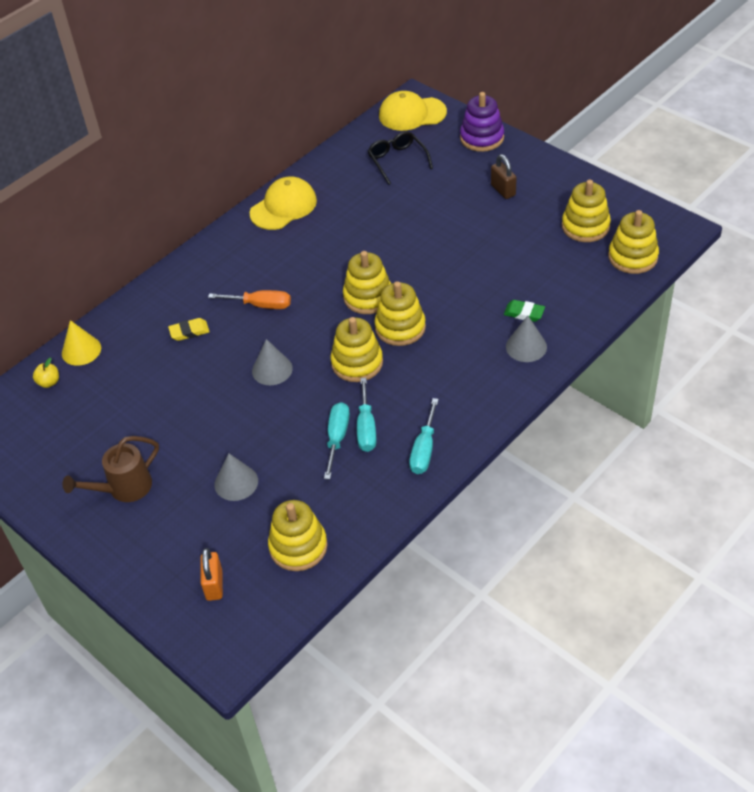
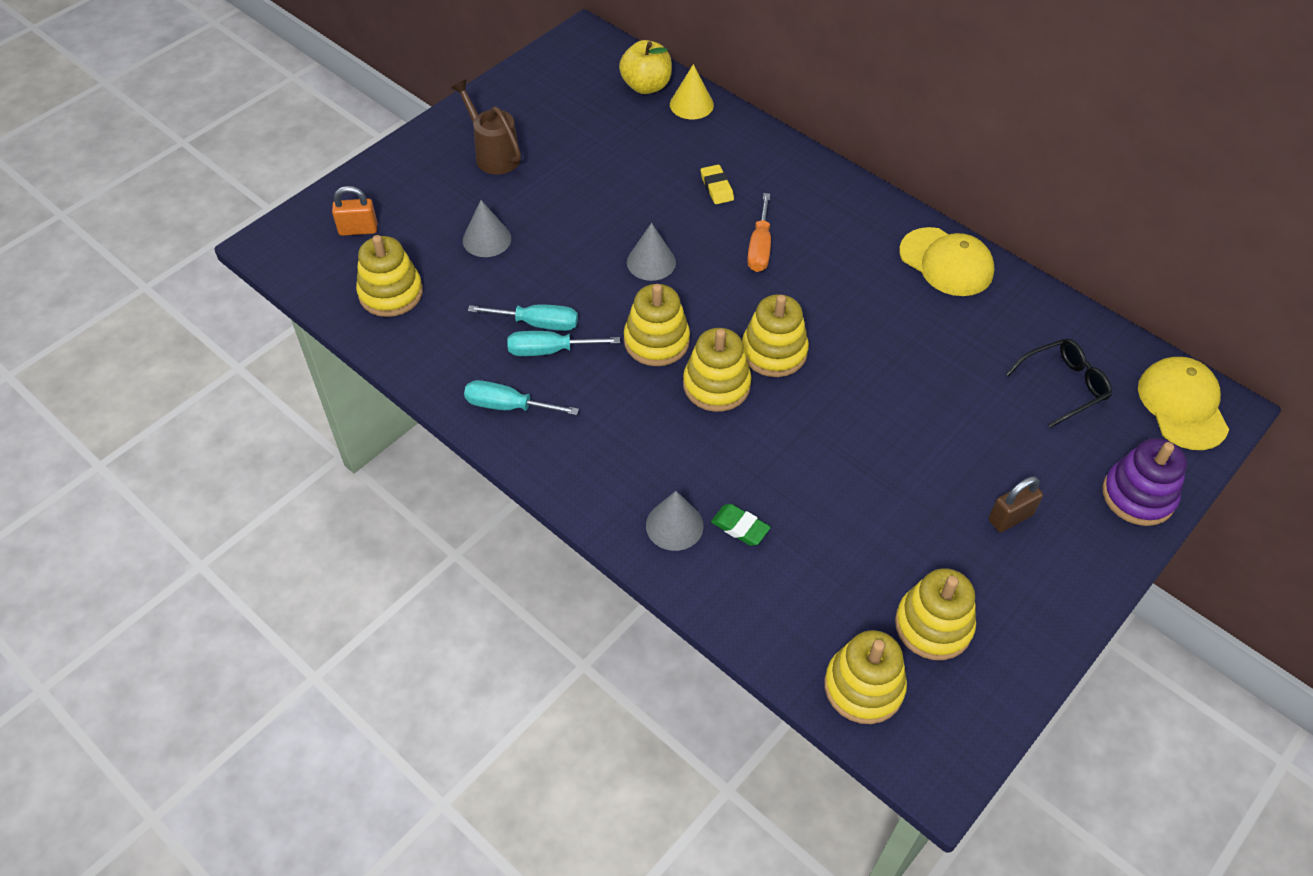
camera: 85 degrees right, 5 degrees up
yellow apple [33,358,59,388] -> yellow apple [619,40,672,94], size x1.91
green eraser [504,300,545,322] -> green eraser turned 75 degrees counterclockwise [711,504,771,546]

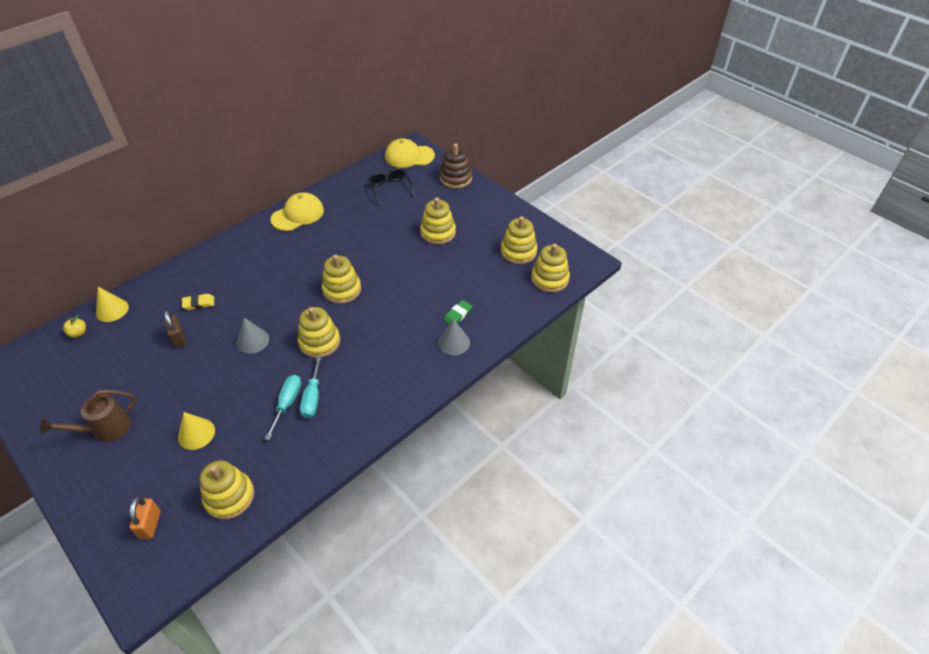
camera: 85 degrees left, 5 degrees down
grey cone [463,200,511,257] -> yellow cone [178,412,215,450]
turquoise screwdriver [464,380,579,415] -> none
yellow apple [619,40,672,94] -> yellow apple [63,314,86,338], size x0.52
yellow stacking toy [683,328,751,412] -> yellow stacking toy moved to [420,197,456,245]
orange screwdriver [747,193,771,272] -> none
brown padlock [989,476,1043,532] -> brown padlock moved to [164,310,186,348]
purple stacking toy [1103,438,1187,526] -> brown stacking toy [440,143,472,188]

